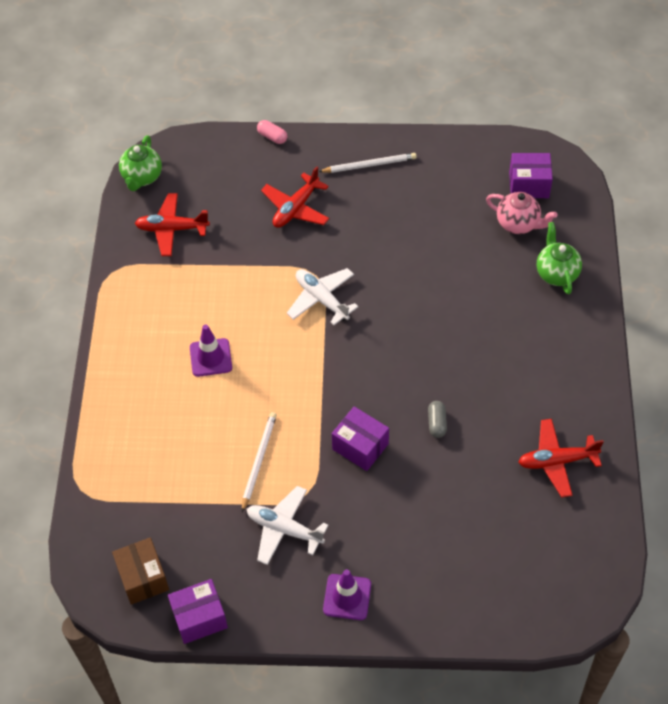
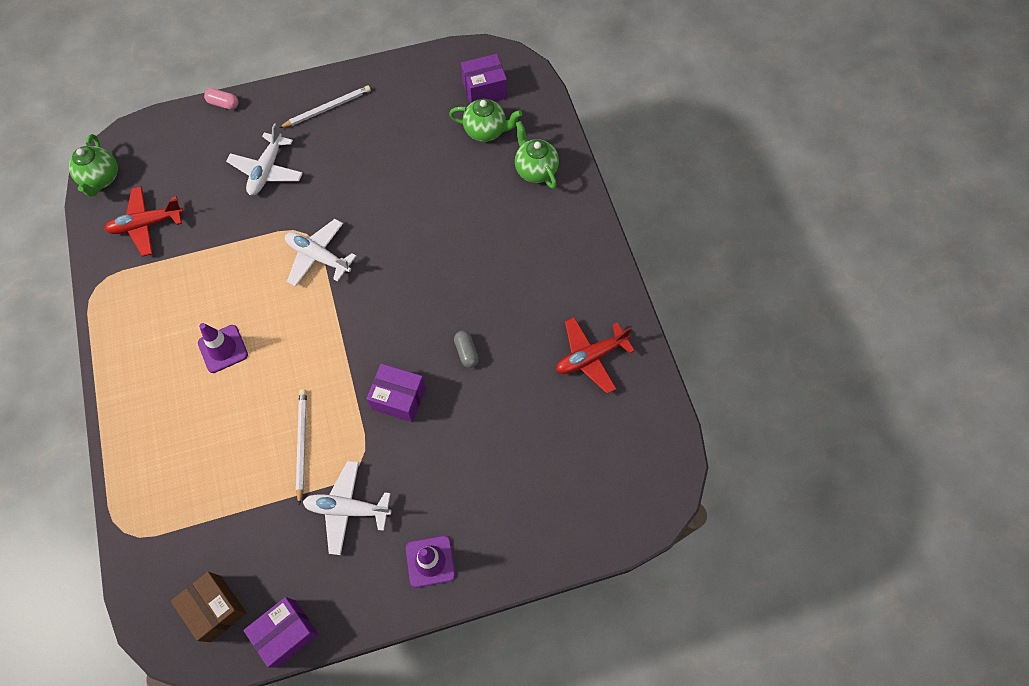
camera: 20 degrees left, 10 degrees up
red plane [261,167,329,228] -> white plane [226,123,303,195]
pink teapot [486,192,558,234] -> green teapot [449,99,522,142]

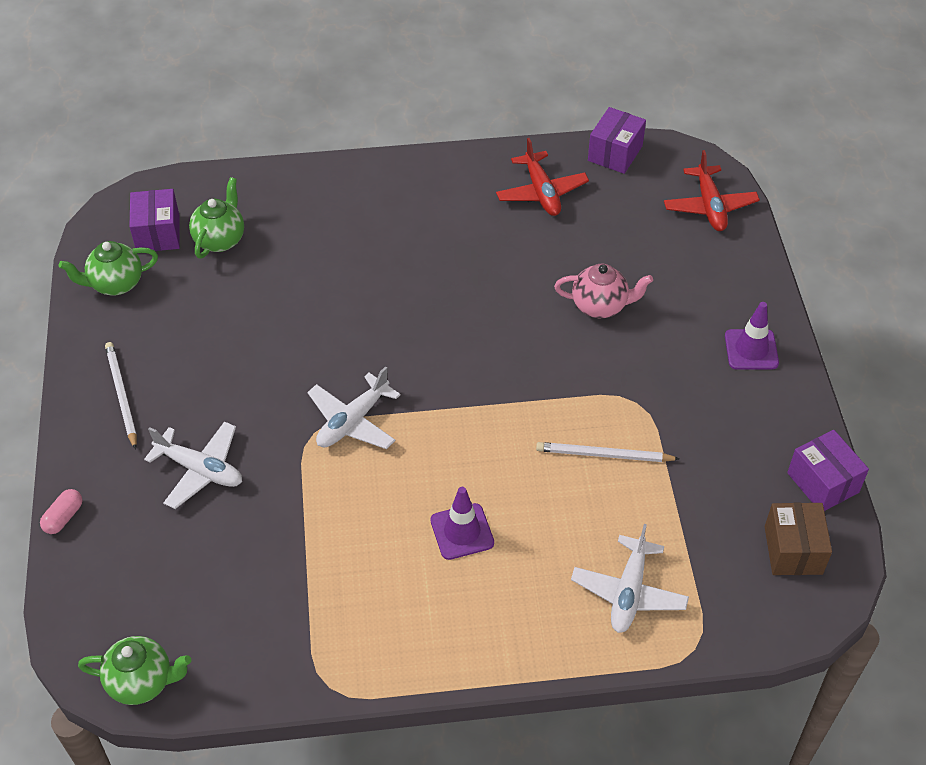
camera: 80 degrees left, 15 degrees down
red plane [104,186,184,257] -> red plane moved to [664,150,760,231]
brown box [171,572,246,642] -> brown box turned 60 degrees counterclockwise [765,503,832,575]
white plane [303,461,392,555] -> white plane moved to [571,524,689,633]
purple box [367,363,426,422] -> purple box moved to [588,107,646,174]
grey capsule [454,331,479,368] -> none
green teapot [515,121,559,189] -> green teapot moved to [59,241,158,295]
none -> pink teapot [554,264,653,318]

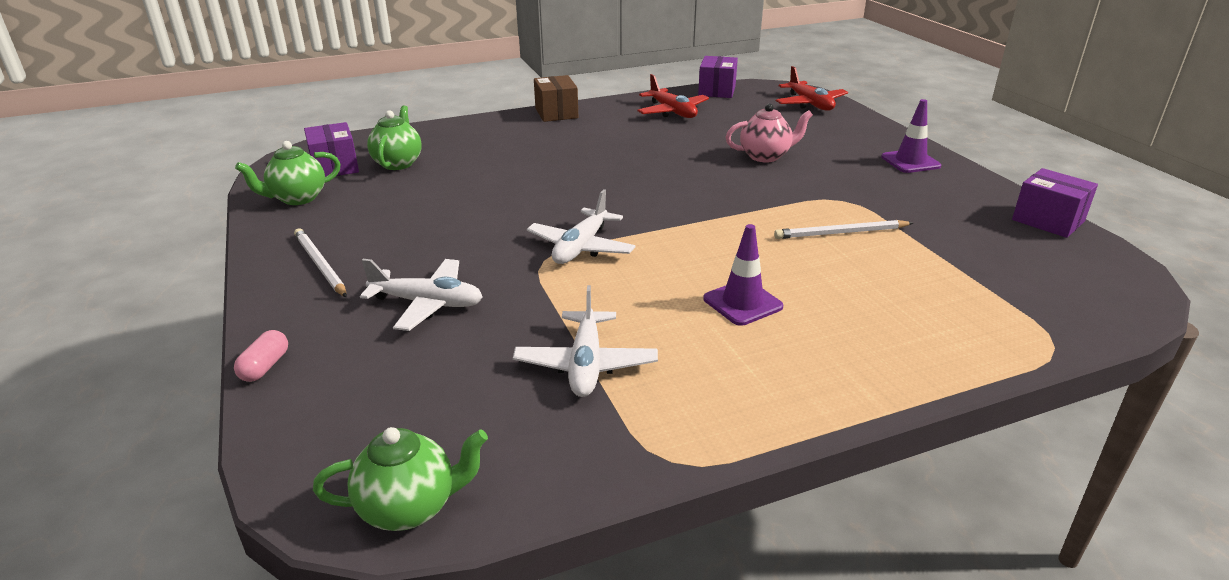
camera: 15 degrees left, 20 degrees down
white plane [571,524,689,633] -> white plane moved to [513,285,658,397]
brown box [765,503,832,575] -> brown box moved to [534,75,578,122]

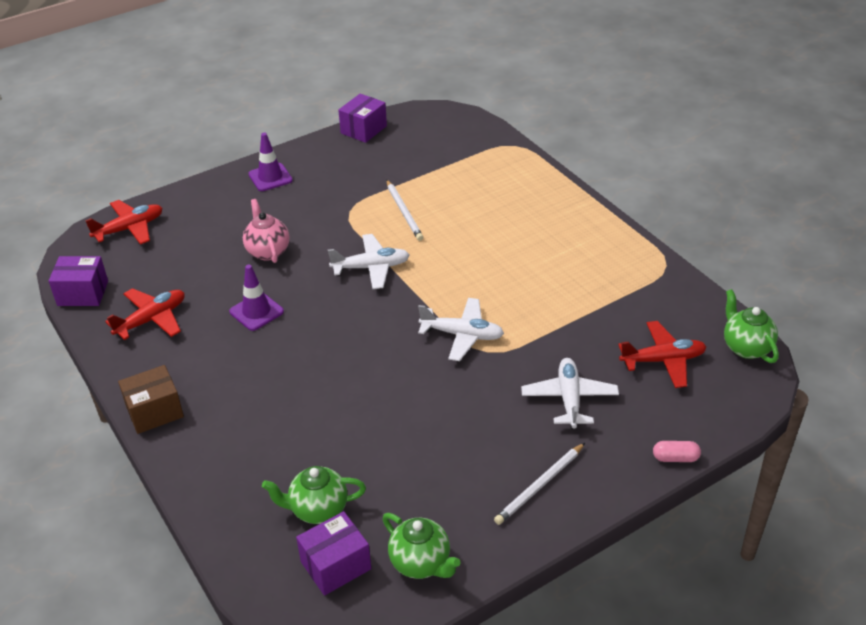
camera: 100 degrees left, 10 degrees up
white plane [513,285,658,397] -> white plane moved to [328,234,410,289]
purple traffic cone [703,224,783,326] -> purple traffic cone moved to [229,265,284,331]
none -> red plane [618,321,706,388]

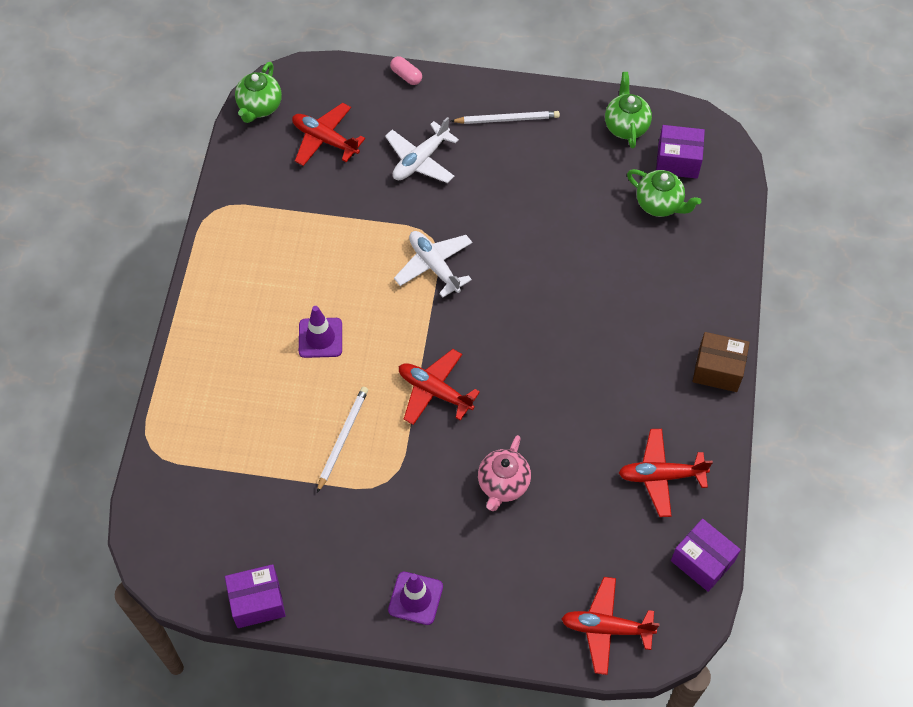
camera: 140 degrees left, 20 degrees up
purple traffic cone [229,265,284,331] -> purple traffic cone moved to [299,306,342,358]
white plane [328,234,410,289] -> red plane [399,349,480,425]

